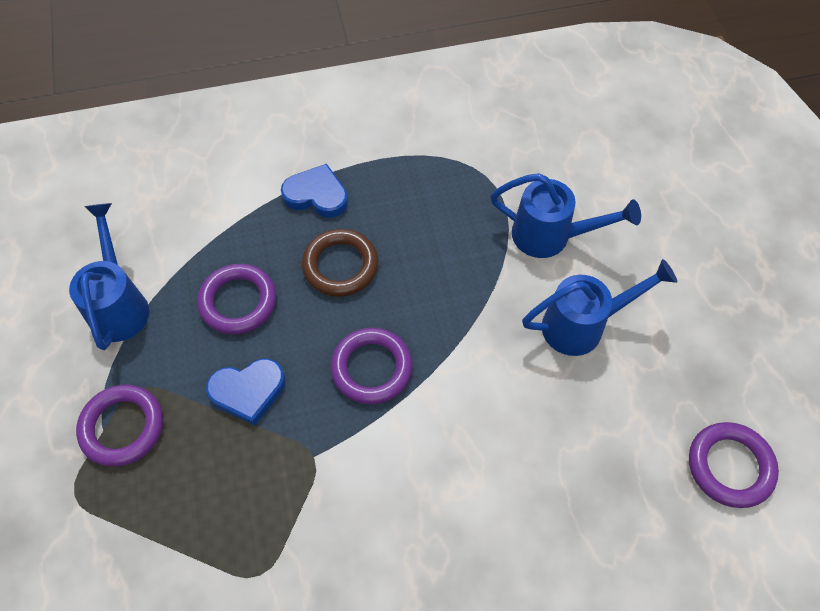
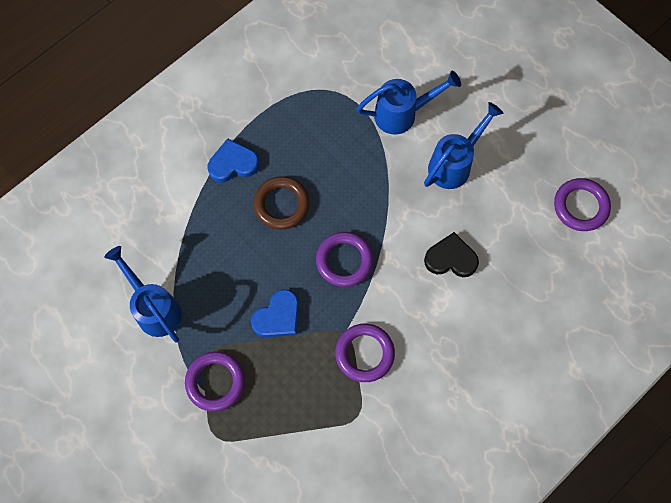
camera: 30 degrees left, 10 degrees up
purple ring [197,264,276,335] -> purple ring moved to [335,324,395,382]
none -> black heart [424,232,479,277]

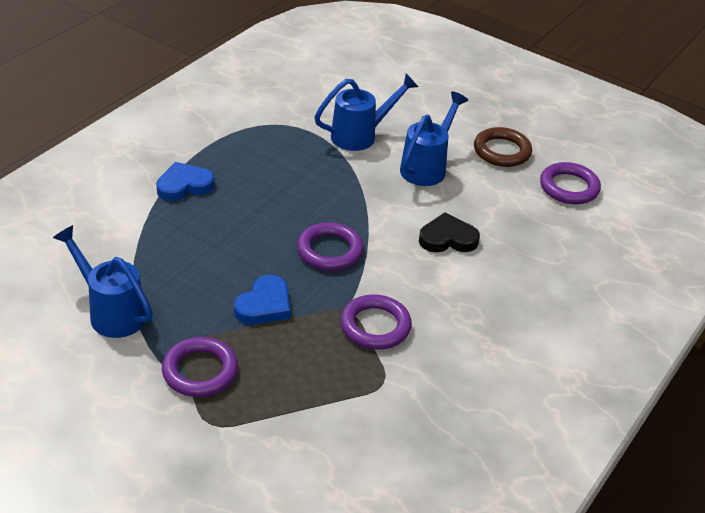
camera: 15 degrees left, 30 degrees down
brown ring [253,176,310,230] -> brown ring moved to [474,127,532,167]

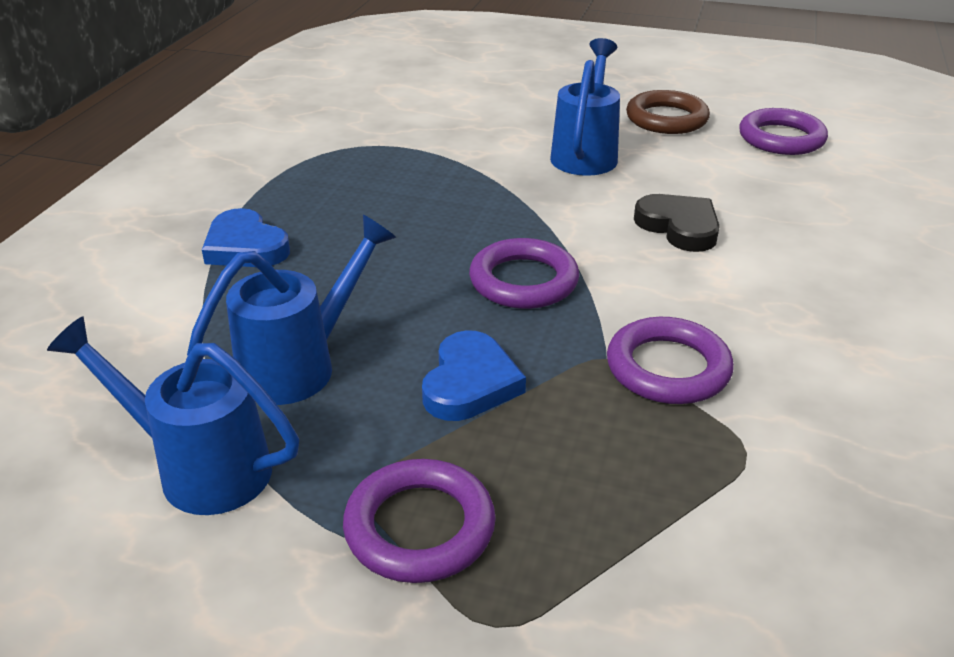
camera: 15 degrees left, 5 degrees down
blue heart [156,162,215,201] -> blue heart turned 90 degrees counterclockwise [202,208,290,267]
blue watering can [314,73,418,151] -> blue watering can moved to [187,215,396,405]
black heart [419,212,480,252] -> black heart turned 75 degrees clockwise [634,194,720,252]

